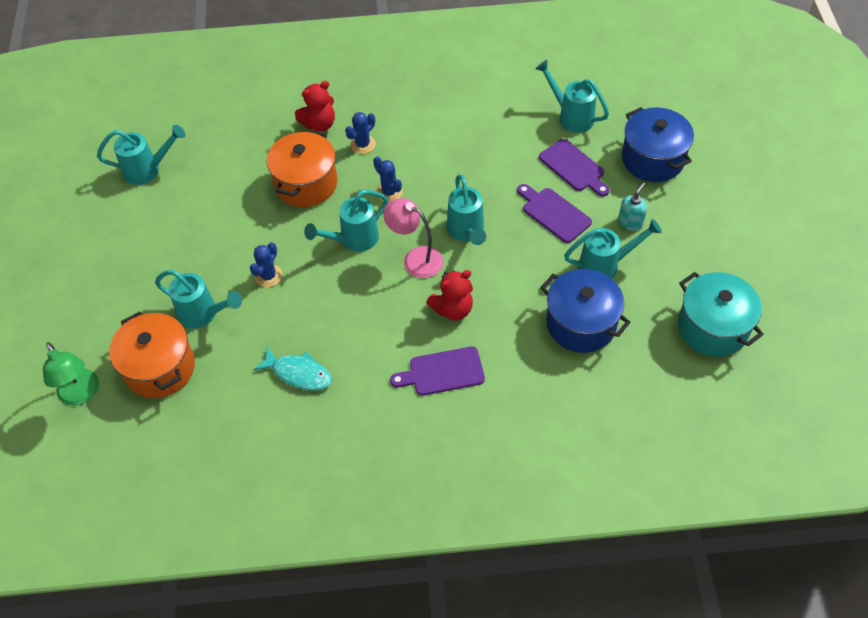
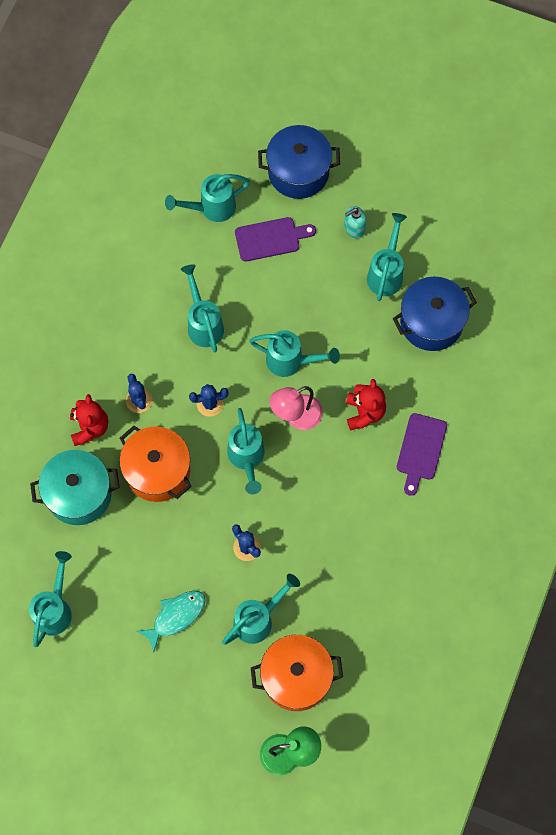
camera: 65 degrees left, 15 degrees up
turquoise fish [253,346,332,391] -> turquoise fish moved to [137,591,205,652]
purple cutting board [517,184,592,243] -> none
turquoise soap dispenser [618,182,647,231] -> turquoise soap dispenser turned 90 degrees counterclockwise [344,206,367,238]
turquoise pot [678,272,764,357] -> turquoise pot moved to [30,450,120,525]
none -> turquoise watering can [181,264,224,352]

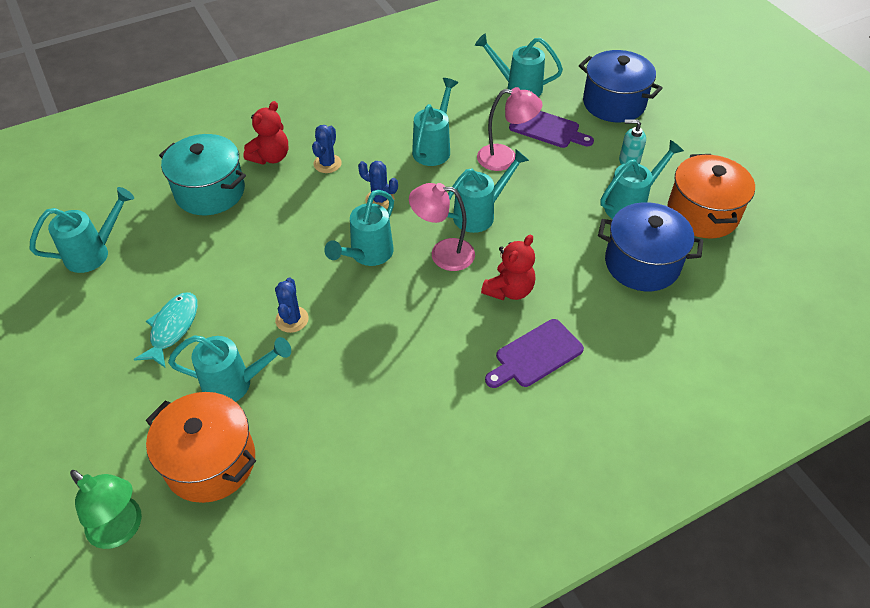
camera: 40 degrees right, 20 degrees down
orange pot [120,426,192,502] -> orange pot moved to [667,154,755,238]
turquoise fish [137,591,205,652] -> turquoise fish turned 75 degrees counterclockwise [134,293,198,367]
turquoise watering can [249,330,340,377] -> turquoise watering can turned 90 degrees counterclockwise [447,149,529,233]
none -> pink lamp [477,87,543,171]

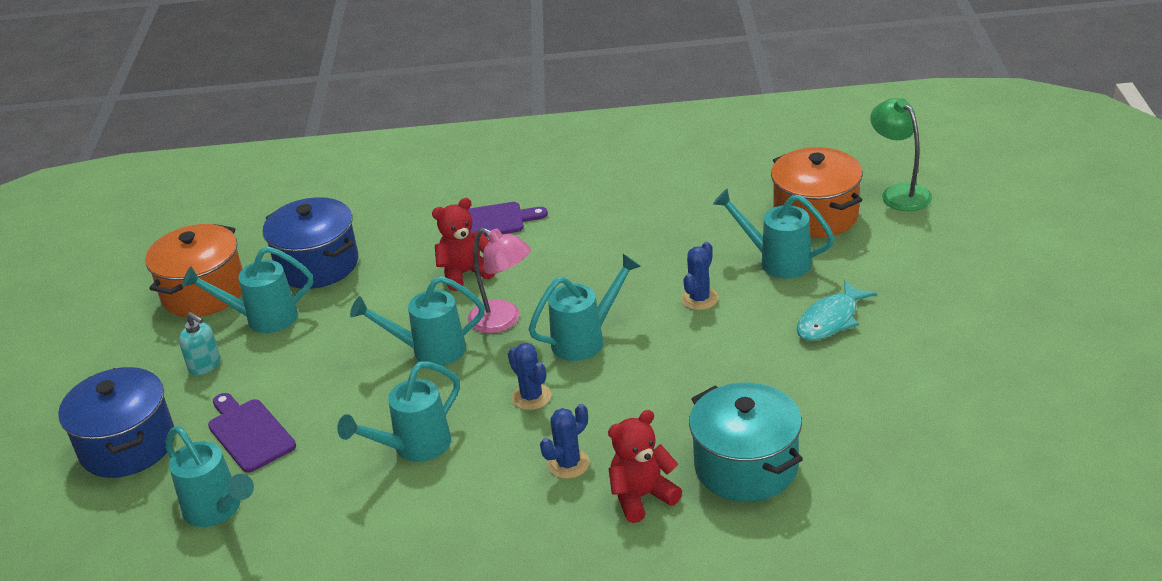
camera: 150 degrees left, 15 degrees down
turquoise watering can [30,187,134,273] -> none
pink lamp [477,87,543,171] -> none

